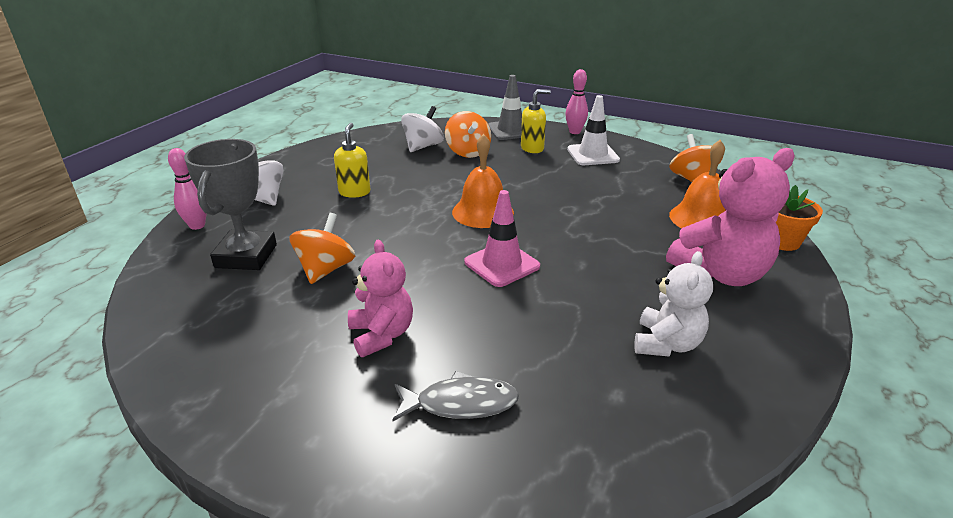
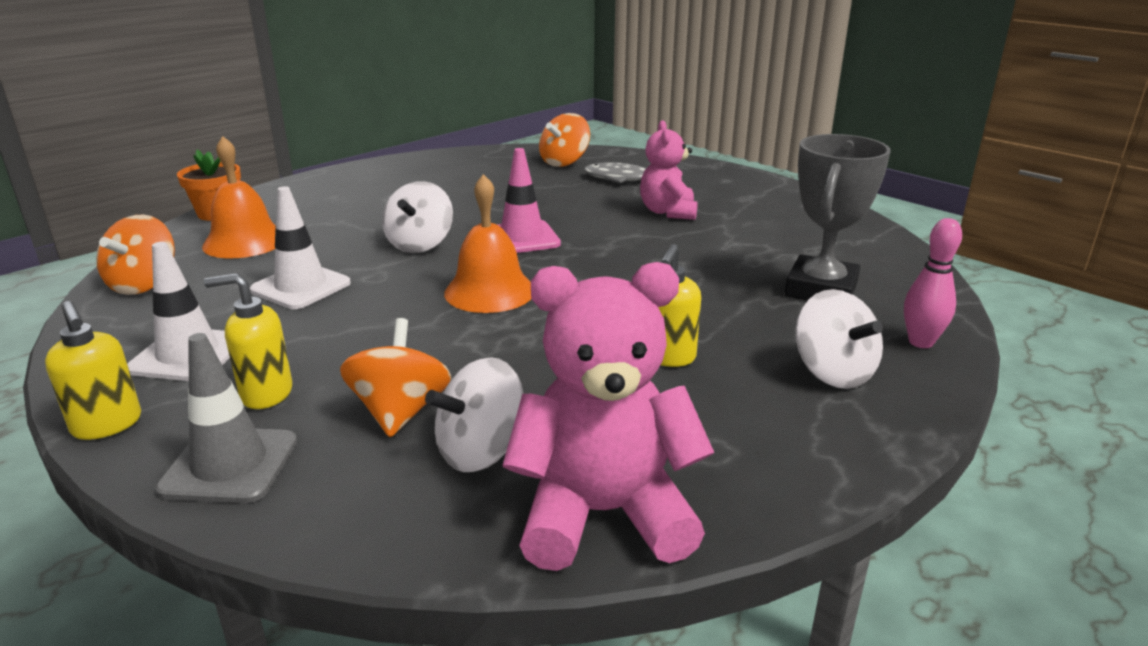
camera: 160 degrees left, 5 degrees down
orange spinning top [289,213,355,284] -> orange spinning top moved to [539,113,590,167]
pink bowling pin [565,69,588,134] -> yellow soap dispenser [45,301,141,440]
white teddy bear [634,251,713,357] -> none
pink teddy bear [666,148,795,286] -> pink teddy bear moved to [503,262,715,571]
none -> white traffic cone [250,186,351,309]
none -> white spinning top [382,181,453,253]

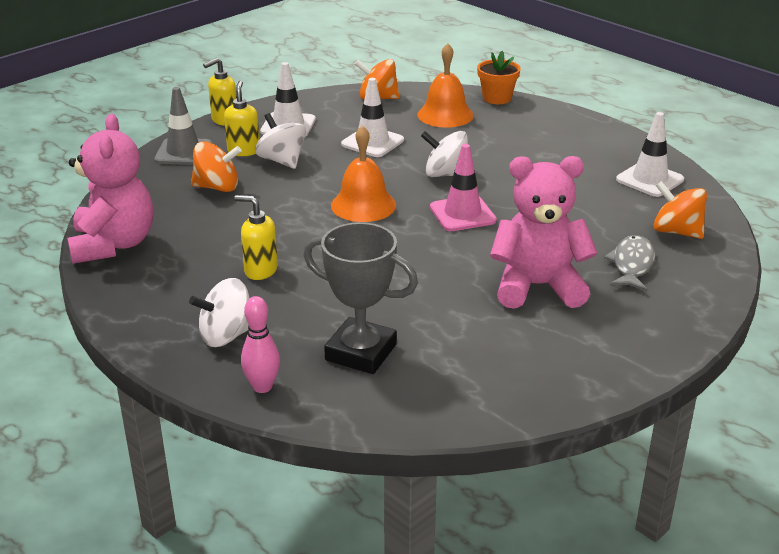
camera: 90 degrees right, 5 degrees up
white spinning top [425,357,524,472] -> white spinning top moved to [255,113,306,169]
pink teddy bear [640,120,698,220] -> pink teddy bear [490,156,597,309], size x1.57
none -> white traffic cone [616,112,684,197]

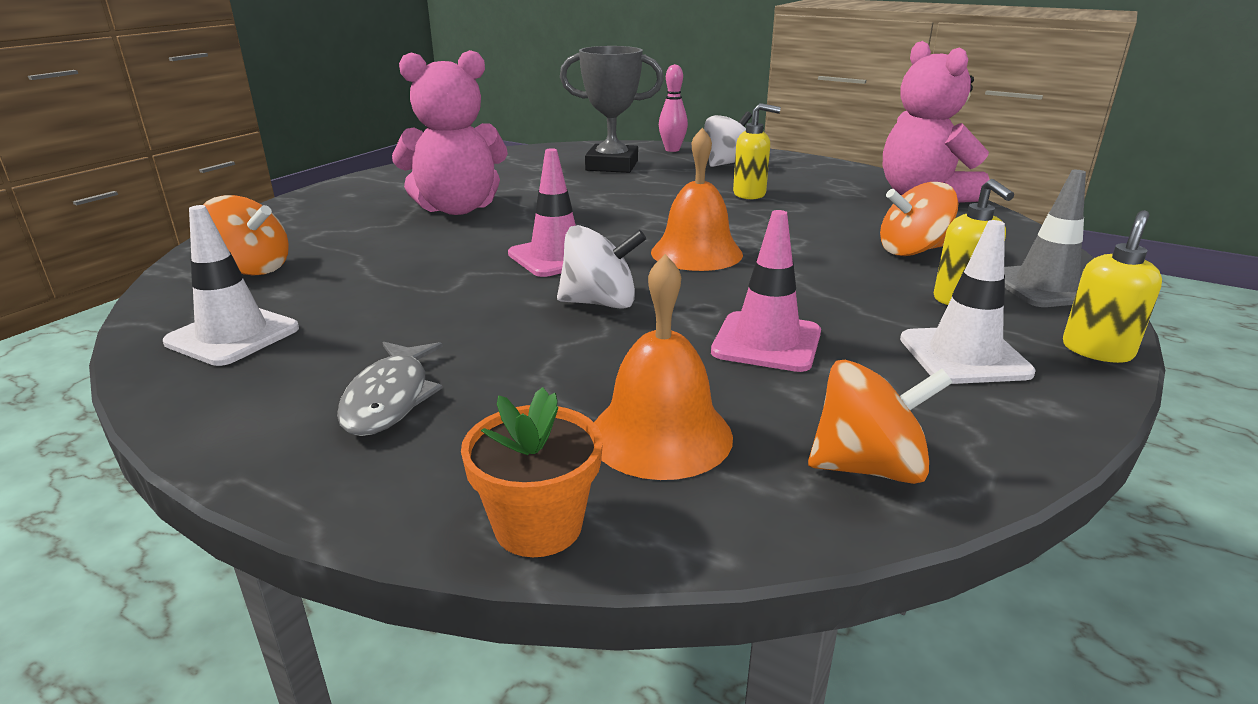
camera: 165 degrees right, 5 degrees down
white spinning top [255,113,306,169] -> none
white traffic cone [341,78,404,157] -> pink traffic cone [711,210,821,372]
grey fish [604,235,655,291] -> grey fish moved to [337,342,443,436]

